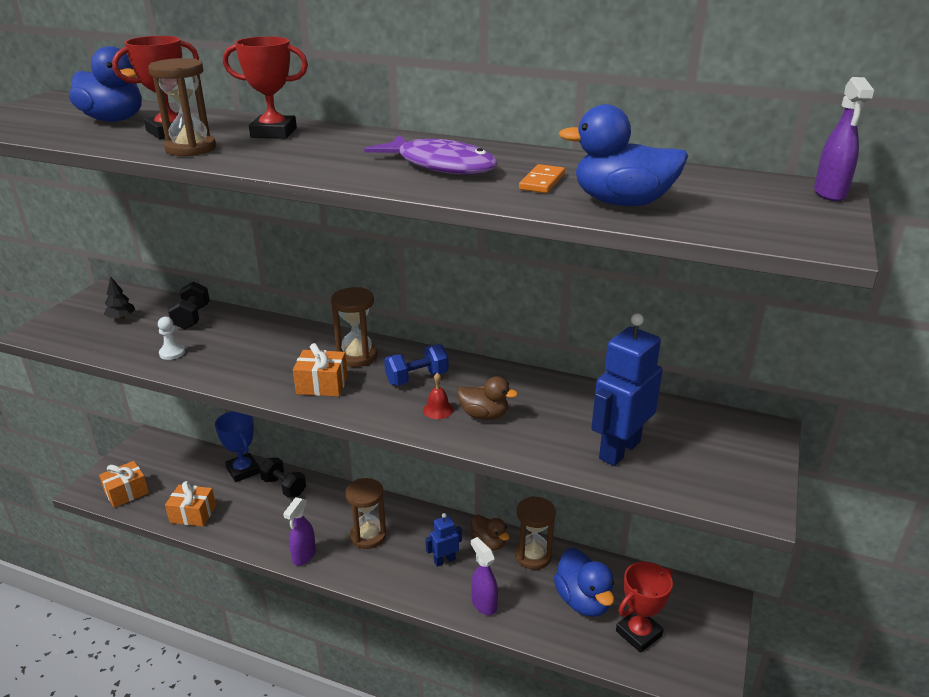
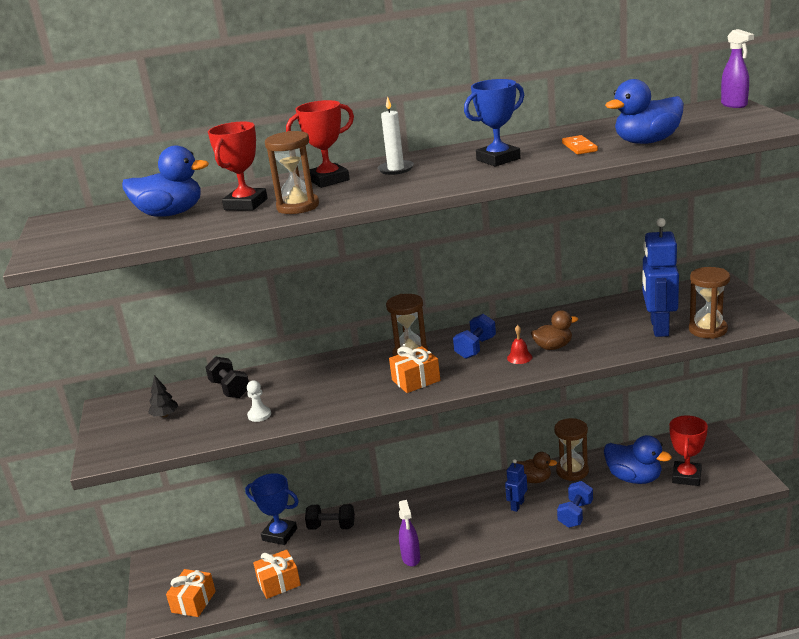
camera: 30 degrees left, 5 degrees down
brown hourglass [345,478,386,549] -> brown hourglass moved to [689,267,730,339]
purple fish [364,135,498,175] -> blue trophy [464,79,524,166]
purple spray bottle [471,537,498,615] -> blue dumbbell [557,481,593,528]
none -> white candle [378,96,414,175]

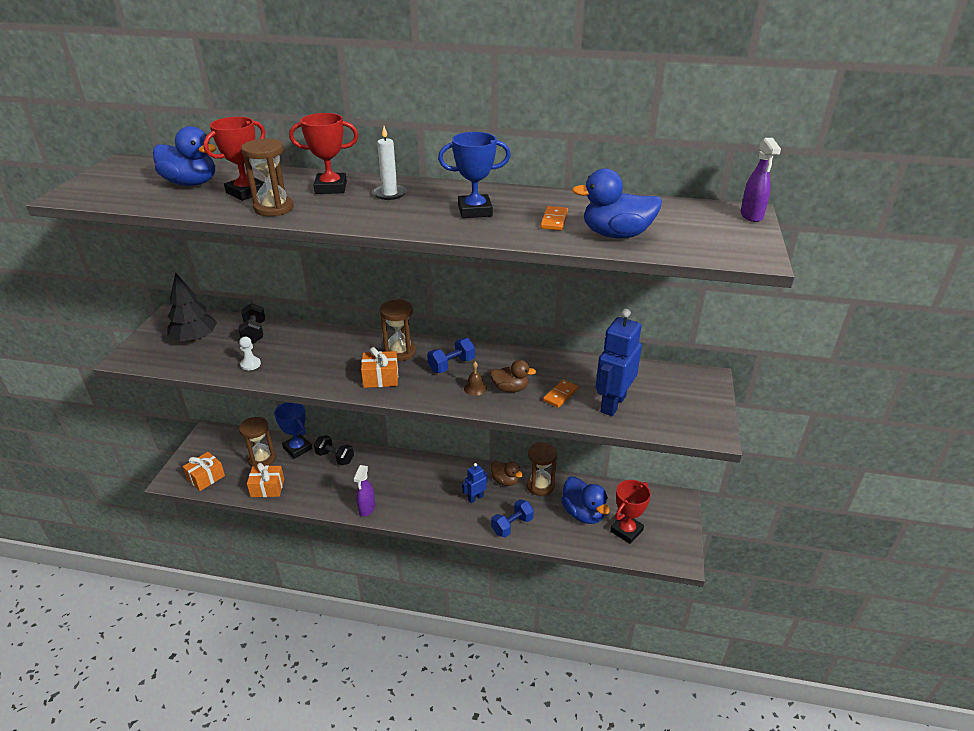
camera: 20 degrees right, 10 degrees up
black tree [148,375,178,417] -> black tree [167,272,217,342], size x1.97
red bell [507,325,532,364] -> brown bell [464,362,487,396]
brown hourglass [689,267,730,339] -> brown hourglass moved to [239,417,276,467]
none -> orange domino [543,380,578,408]

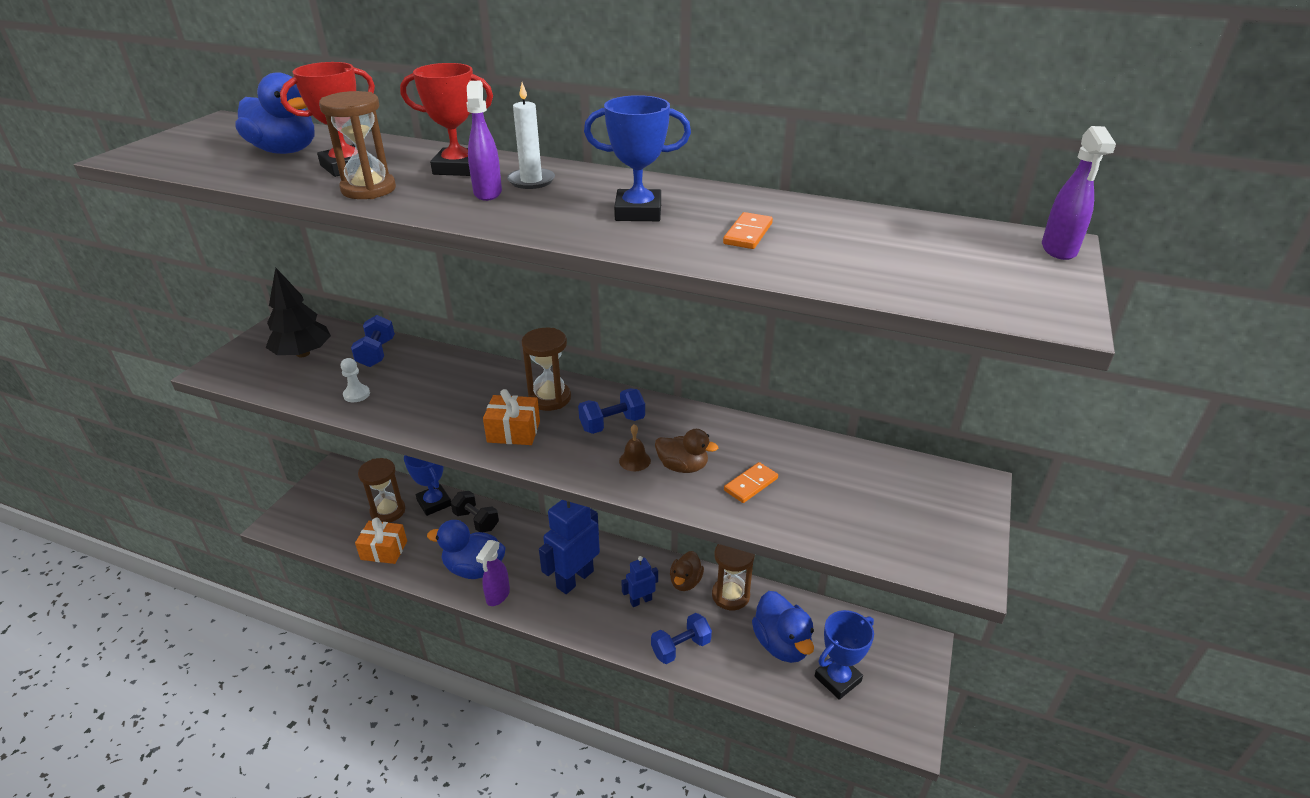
camera: 10 degrees right, 0 degrees up
orange gift [183,452,225,491] -> none
black dumbbell [238,303,265,343] -> blue dumbbell [351,315,395,367]
brown duck [491,461,523,486] -> brown duck turned 60 degrees clockwise [670,551,704,591]
blue duck [572,168,662,238] -> blue duck moved to [427,520,506,579]
blue robot [595,309,642,416] -> blue robot moved to [539,500,600,594]
red trophy [610,480,651,544] -> blue trophy [815,610,874,700]
none -> purple spray bottle [466,81,502,201]

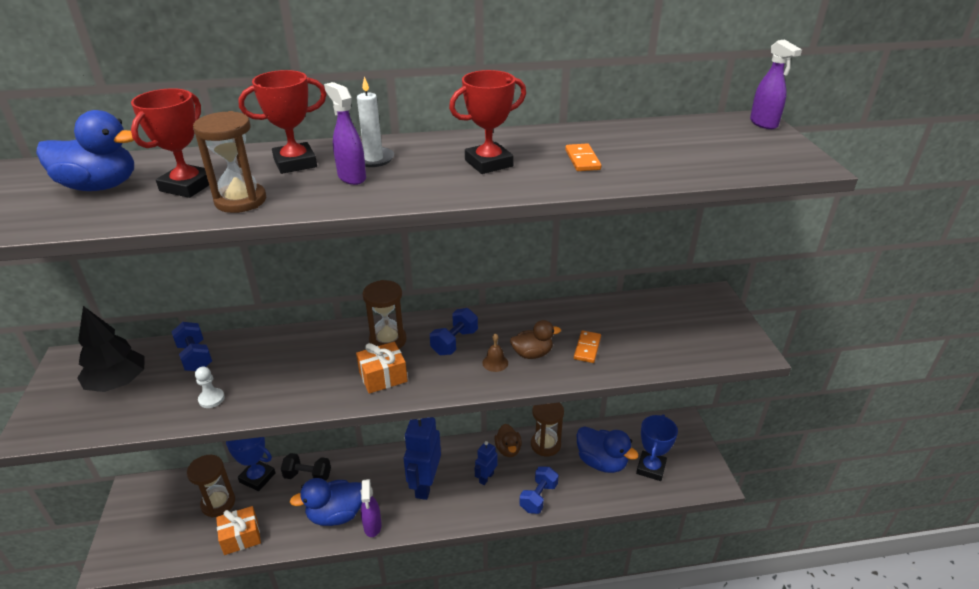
camera: 30 degrees left, 0 degrees up
blue trophy [584,95,691,221] -> red trophy [449,70,526,174]

